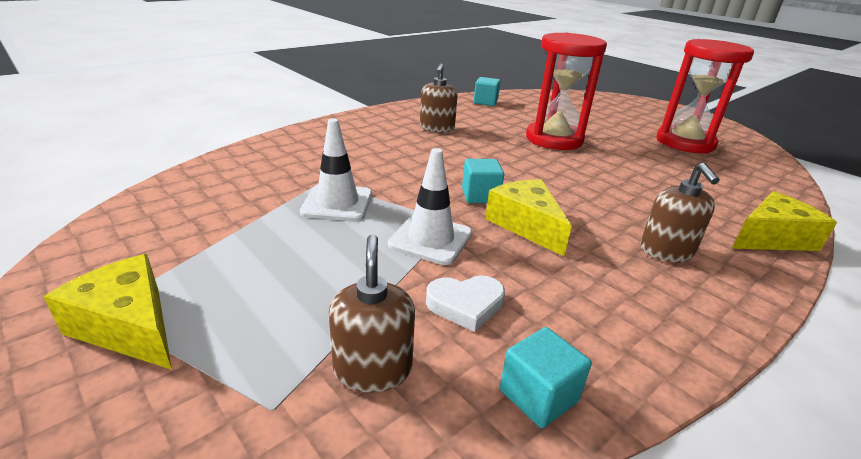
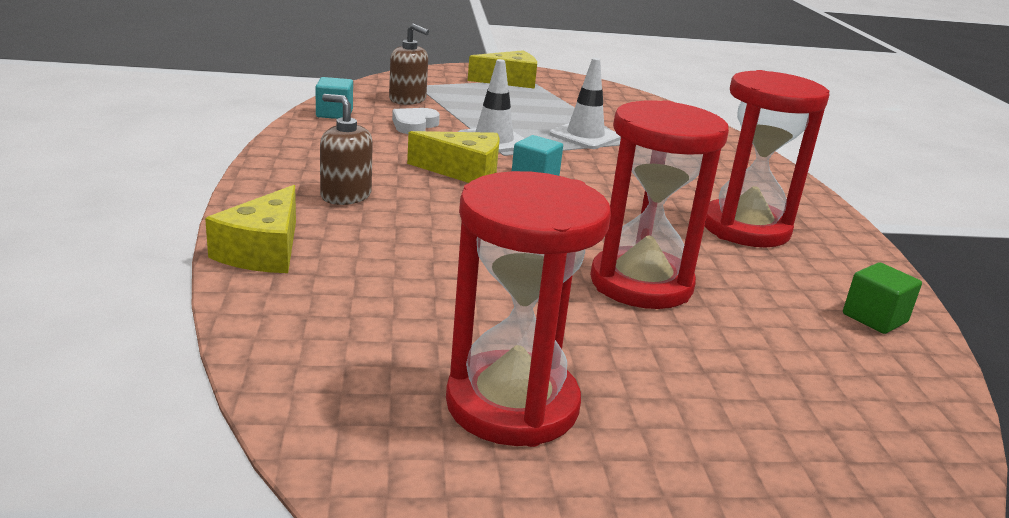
camera: 125 degrees right, 5 degrees down
brown soap dispenser [420,63,458,133] -> red hourglass [705,70,829,247]
turquoise cube [473,77,501,106] -> green cube [843,262,922,334]

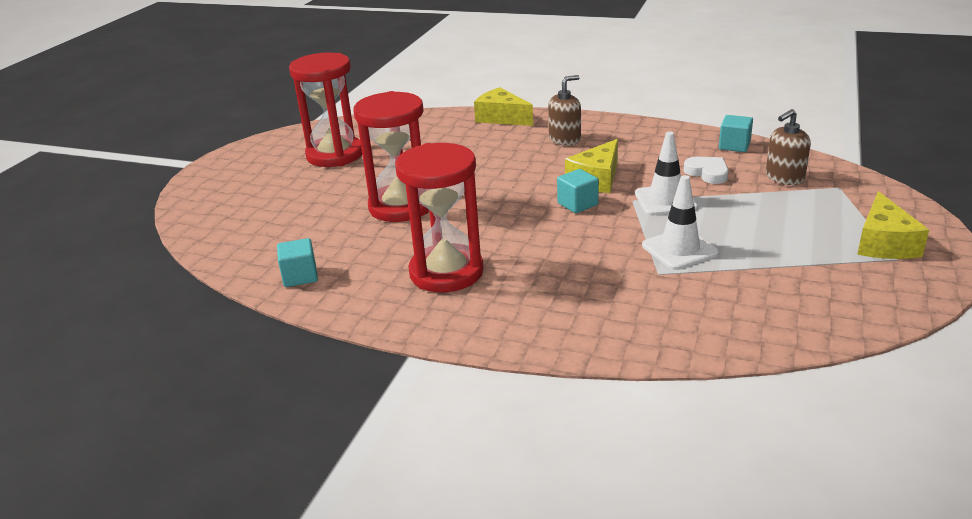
camera: 120 degrees right, 5 degrees up
green cube [843,262,922,334] -> turquoise cube [277,238,318,287]

